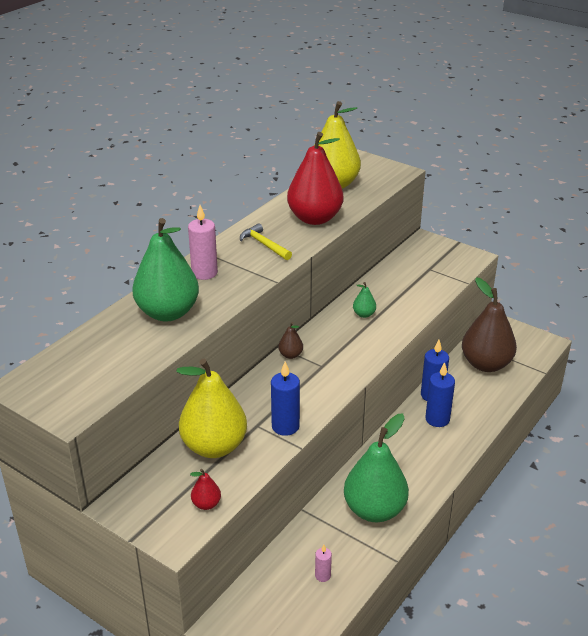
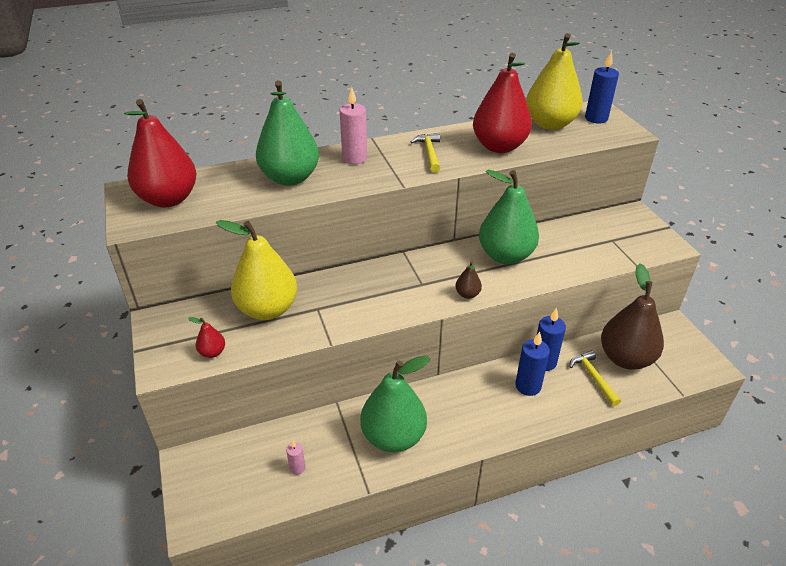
camera: 35 degrees right, 5 degrees up
blue candle [271,361,300,436] -> blue candle moved to [585,51,619,124]
brown pear [278,322,303,359] -> brown pear moved to [455,261,482,299]
green pear [353,282,376,318] -> green pear [479,170,539,264], size x2.40
none -> red pear [124,99,197,207]
none -> yellow hammer [569,350,621,406]

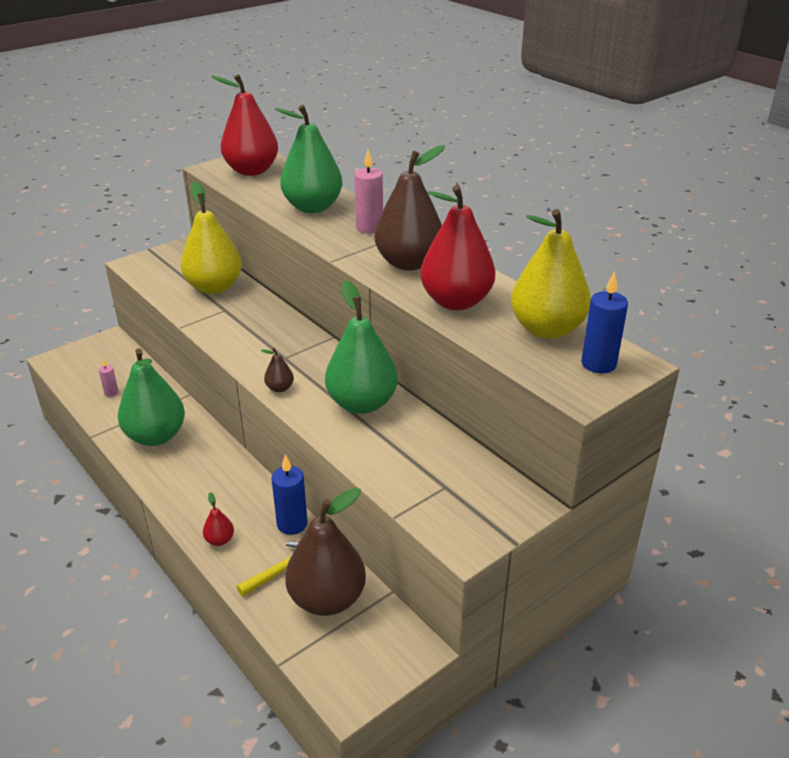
camera: 70 degrees right, 5 degrees down
red pear [188,317,225,358] -> red pear moved to [203,492,234,546]
yellow hammer [410,133,440,173] -> brown pear [375,145,445,271]
blue candle [515,332,550,396] -> none

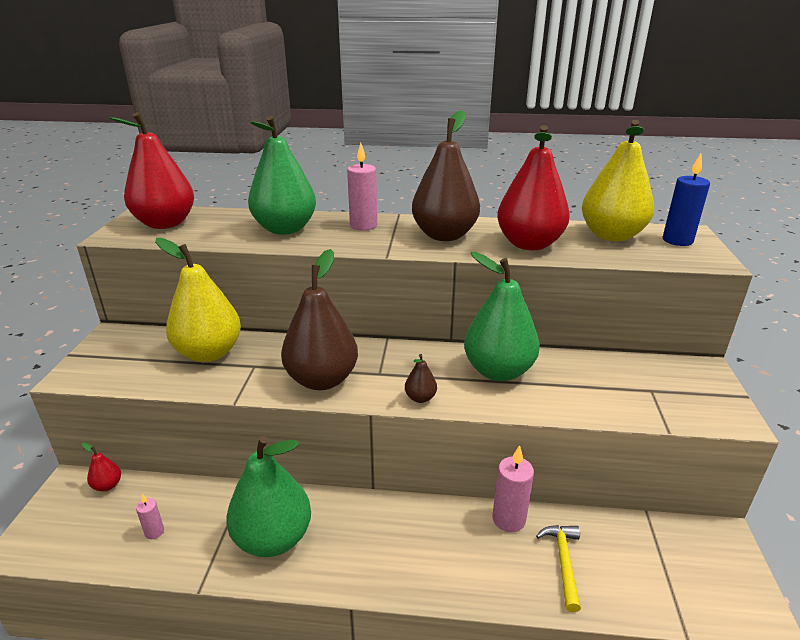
camera: 45 degrees left, 5 degrees down
red pear [203,492,234,546] -> red pear moved to [81,442,121,492]
blue candle [271,455,308,535] -> pink candle [493,445,534,532]
brown pear [285,488,366,616] -> brown pear moved to [281,249,358,390]

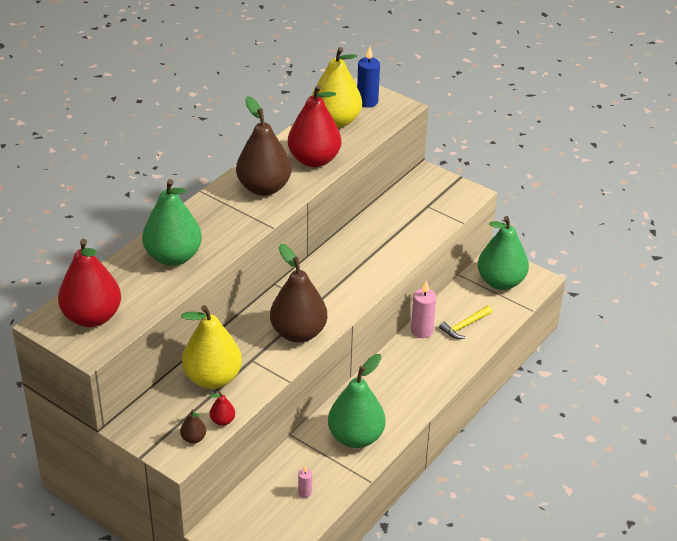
camera: 60 degrees left, 10 degrees up
red pear [81,442,121,492] -> red pear moved to [210,391,235,426]
pink candle [347,143,377,230] -> none
brown pear [405,354,437,403] -> brown pear moved to [180,409,206,443]
green pear [464,252,540,381] -> green pear moved to [478,216,529,290]
yellow hammer [536,525,581,612] -> yellow hammer turned 75 degrees counterclockwise [439,306,492,339]

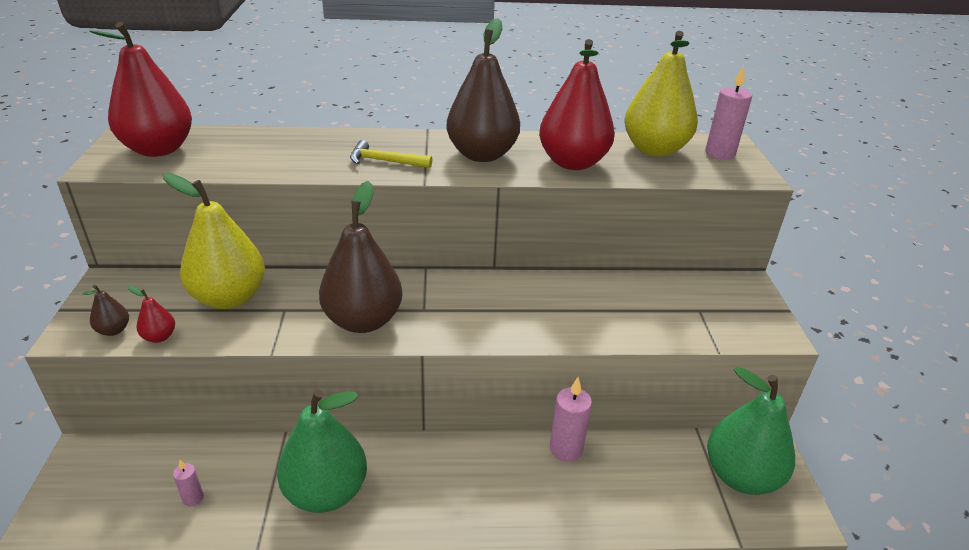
camera: 50 degrees right, 5 degrees down
green pear [142,179,202,266] -> none
blue candle [357,46,380,107] -> pink candle [705,65,752,160]
yellow hammer [439,306,492,339] -> yellow hammer moved to [350,140,432,168]

